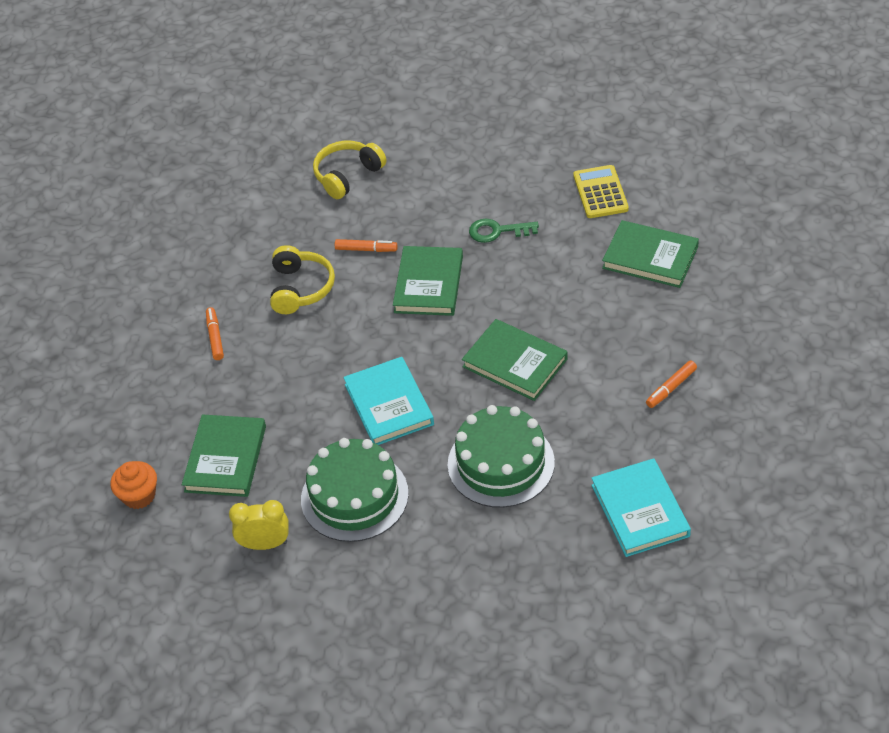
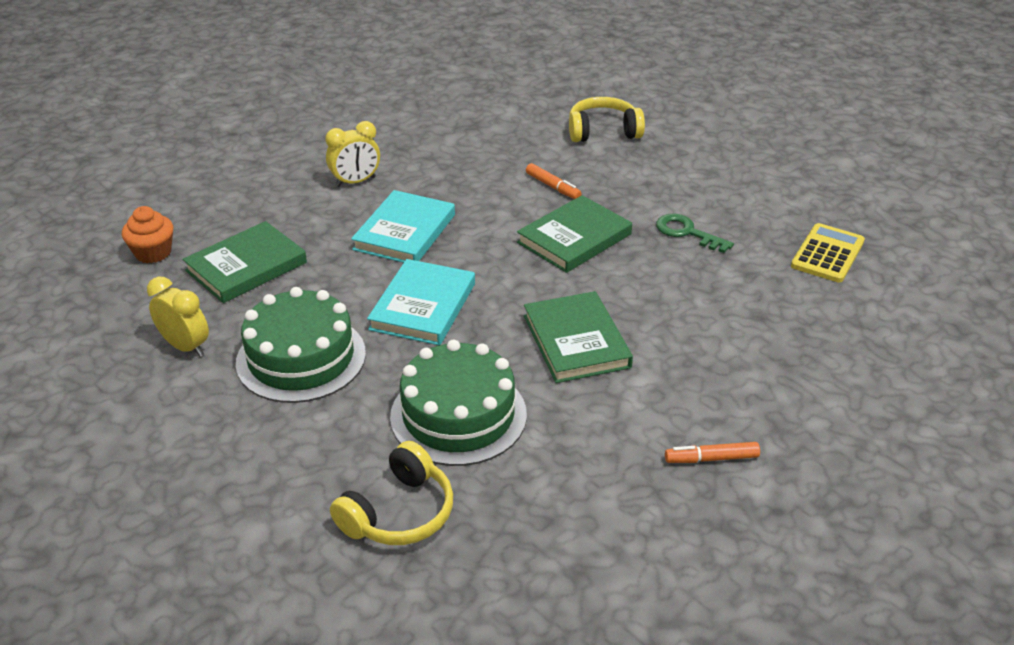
camera: 35 degrees right, 10 degrees down
orange marker [206,307,224,360] -> yellow clock [325,121,380,187]
yellow headphones [270,245,335,314] -> yellow headphones moved to [330,441,453,545]
turquoise book [591,458,691,557] -> turquoise book moved to [351,190,455,263]
green book [602,220,699,288] -> none

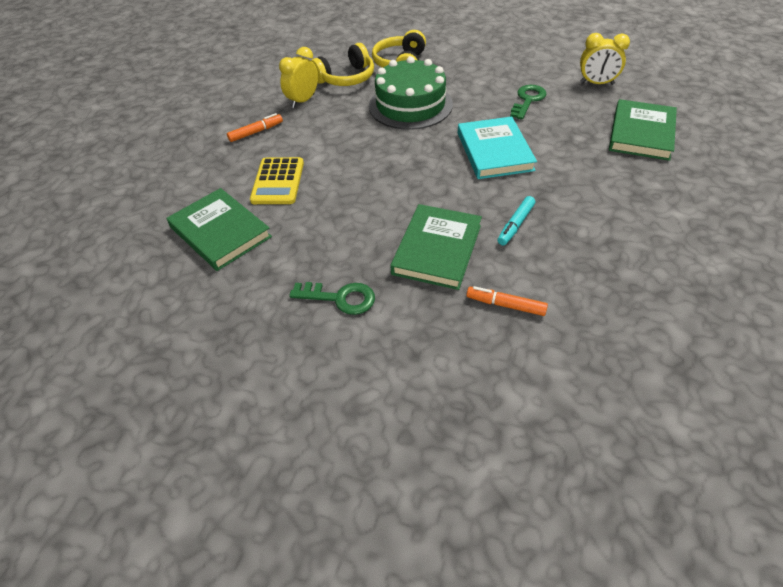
camera: 155 degrees right, 10 degrees up
orange cupcake [122,206,173,263] -> none
green cake [236,287,366,403] -> green key [510,85,546,120]
yellow clock [325,121,380,187] -> yellow clock moved to [279,47,318,108]
turquoise book [351,190,455,263] -> none
green book [524,291,633,383] -> green book moved to [167,188,272,271]
yellow headphones [569,97,645,142] -> yellow headphones moved to [311,43,374,86]
yellow calculator [791,223,865,283] -> yellow calculator moved to [250,157,304,204]
none -> turquoise marker [497,196,535,245]

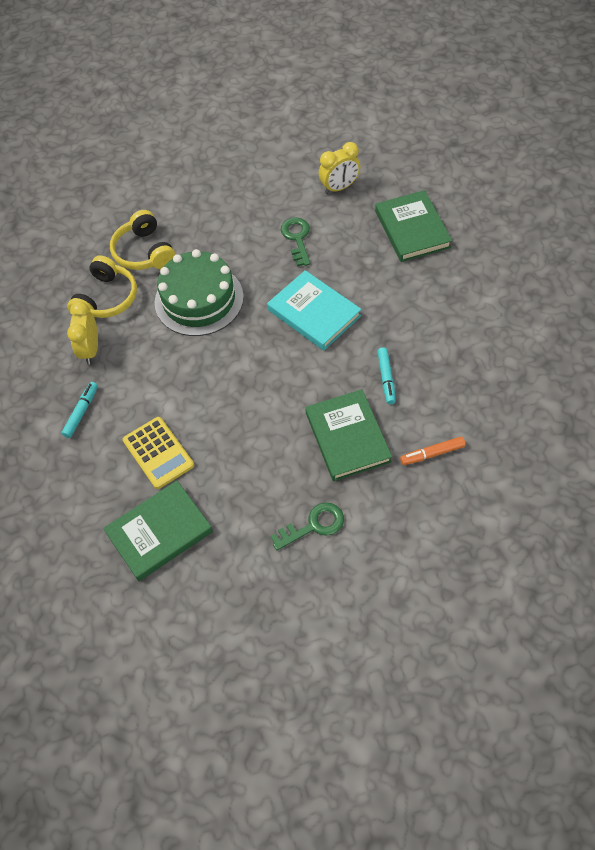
camera: 35 degrees left, 10 degrees up
green book [167,188,272,271] -> green book turned 45 degrees counterclockwise [103,481,213,581]
orange marker [227,113,283,142] -> turquoise marker [61,382,98,438]

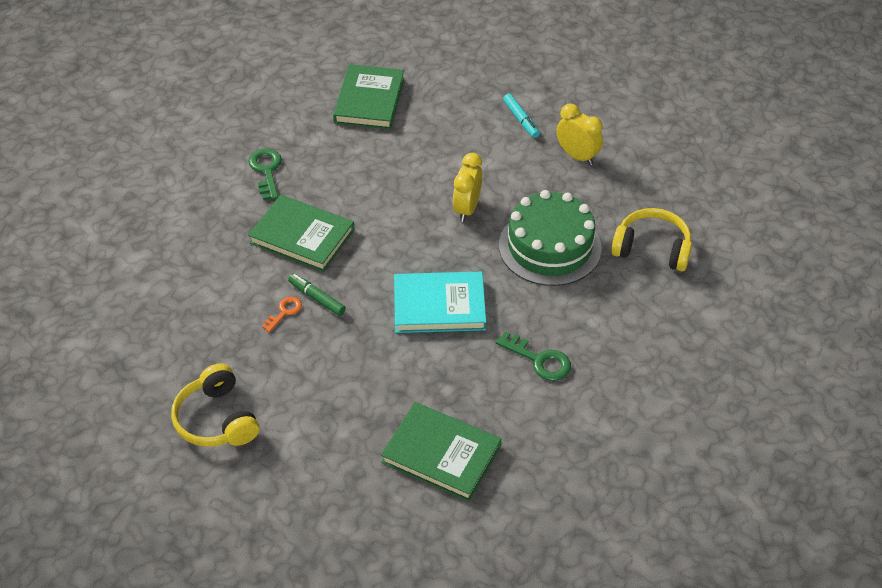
camera: 130 degrees right, 10 degrees down
yellow headphones [67,255,137,318] -> yellow headphones moved to [171,363,259,447]
yellow calculator [123,417,194,489] -> none
green key [271,503,344,550] -> green key turned 150 degrees clockwise [248,148,282,200]
yellow clock [319,142,360,194] -> yellow clock moved to [453,153,482,222]
turquoise marker [377,347,396,404] -> green marker [288,273,346,316]
orange marker [400,437,466,465] -> none
none -> orange key [262,297,302,332]

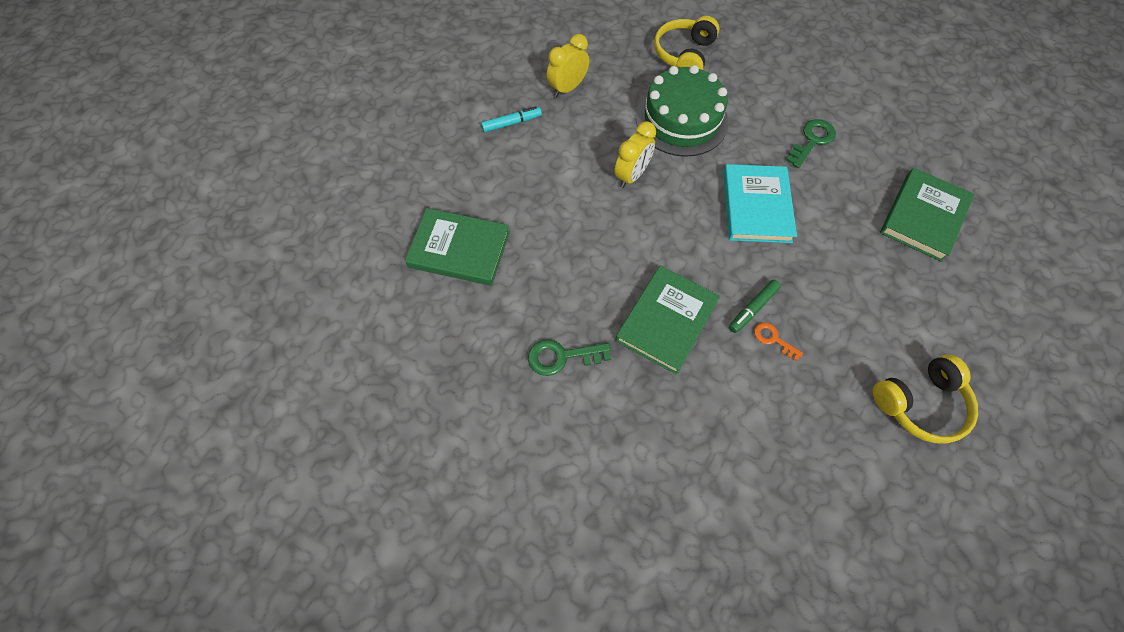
camera: 85 degrees left, 15 degrees up
yellow clock [453,153,482,222] -> yellow clock turned 75 degrees counterclockwise [614,121,656,188]

